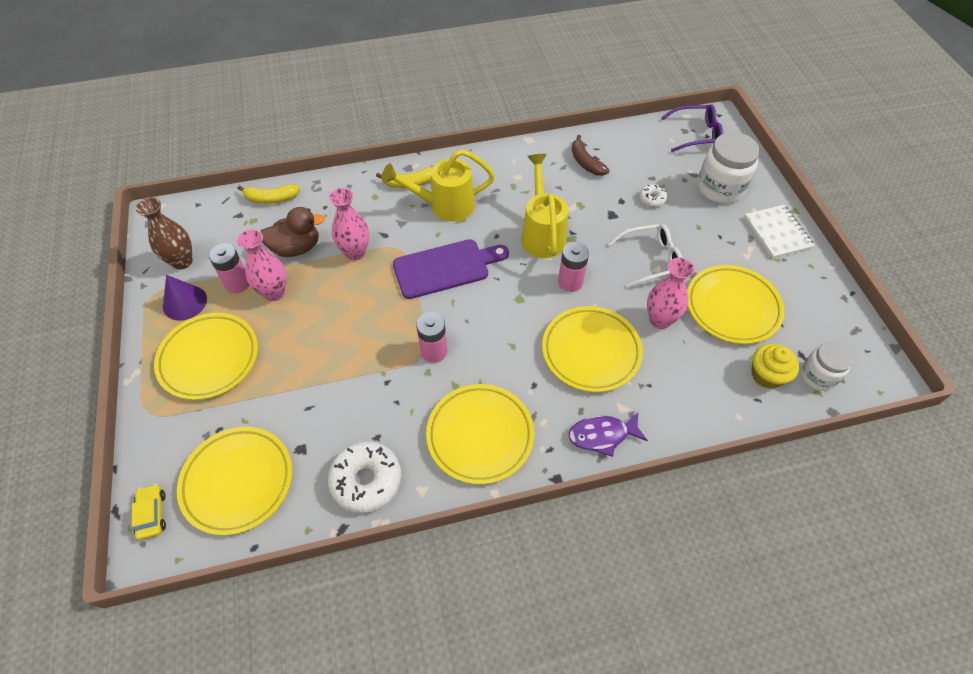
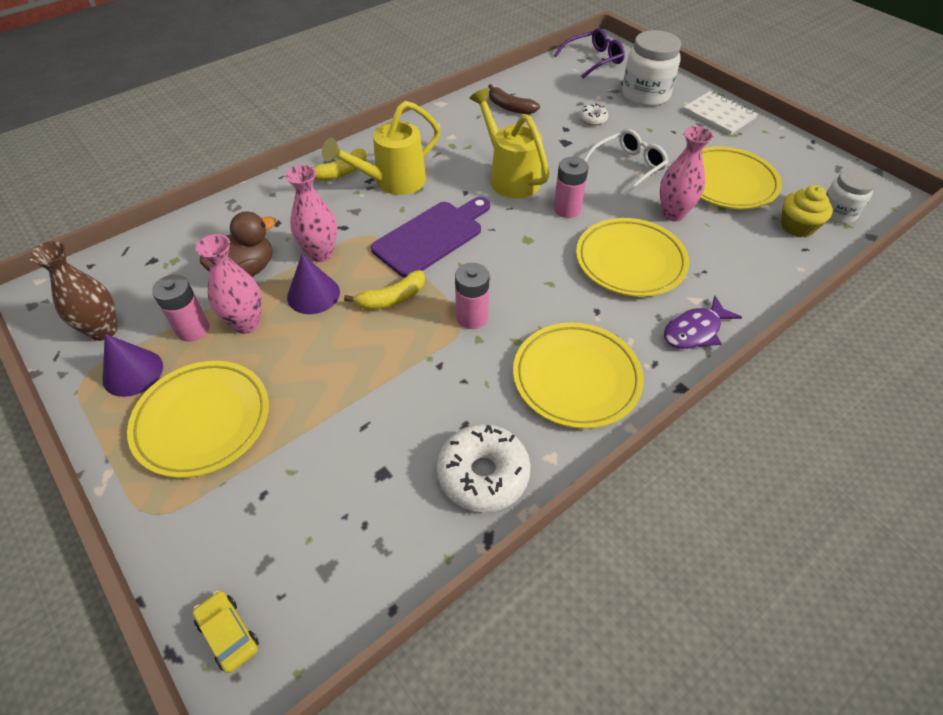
camera: 25 degrees left, 5 degrees down
yellow plate [177,427,292,536] -> none
yellow banana [238,184,300,204] -> yellow banana moved to [344,270,425,310]
none -> purple cone [287,254,340,314]

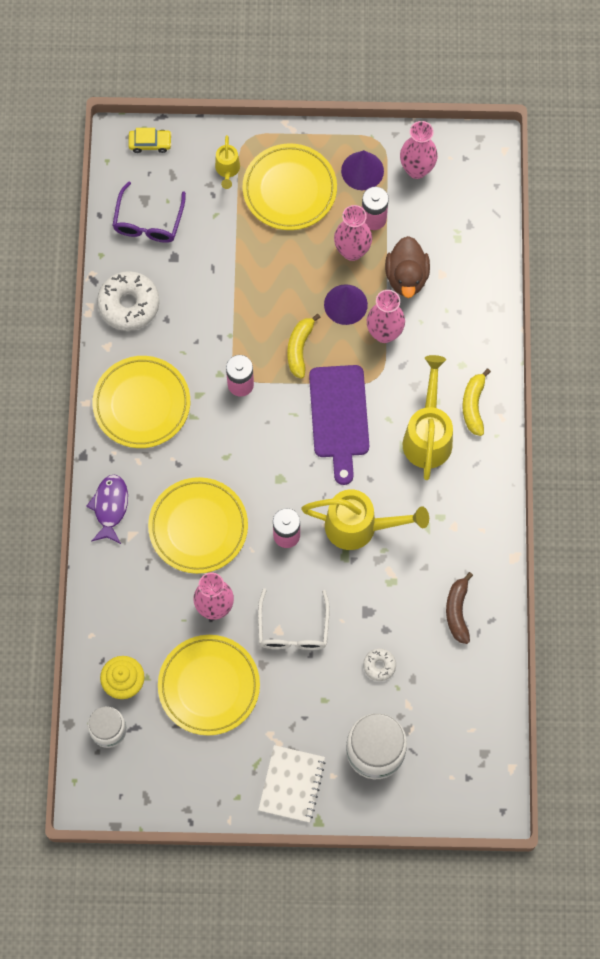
camera: 130 degrees right, 20 degrees up
brown vase [29,241,118,341] -> pink vase [400,121,438,179]
brown banana [488,84,540,115] -> brown banana turned 75 degrees counterclockwise [446,572,473,644]
purple glasses [554,28,625,78] -> purple glasses moved to [112,181,186,243]
white notebook [683,91,758,135] -> white notebook turned 75 degrees counterclockwise [258,745,326,823]
none -> yellow watering can [215,135,240,189]

